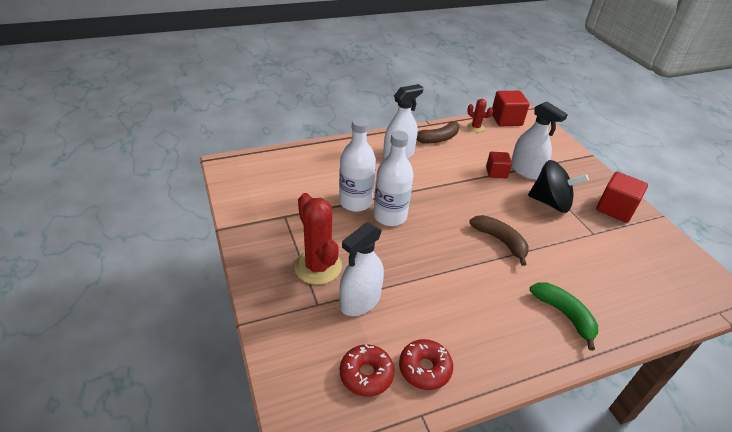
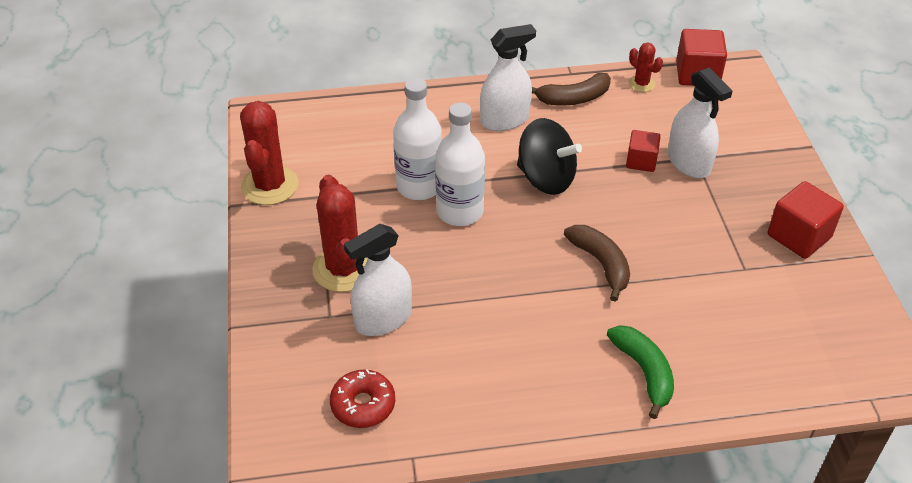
camera: 15 degrees right, 5 degrees up
red donut [399,339,453,390] -> none
black spinning top [528,160,589,213] -> black spinning top moved to [517,118,582,195]
none -> red cactus [240,101,298,205]

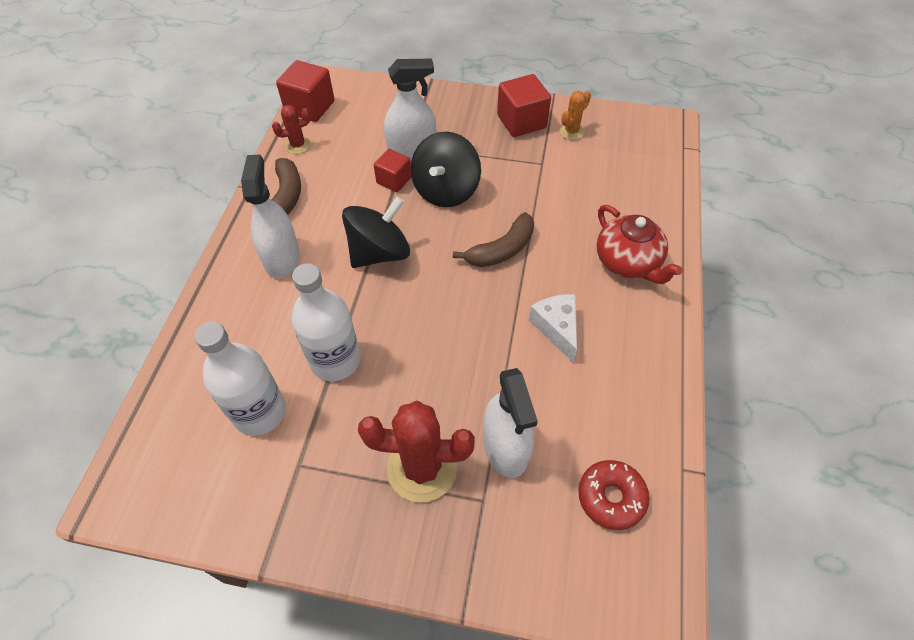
camera: 70 degrees left, 10 degrees up
red cactus [240,101,298,205] -> none
white bottle [435,103,485,226] -> white bottle moved to [195,322,286,436]
brown banana [564,225,630,302] -> brown banana turned 150 degrees clockwise [453,212,534,267]
green banana [607,325,674,419] -> red teapot [597,205,683,284]
none -> black spinning top [411,131,481,207]
none -> white cheese [529,294,577,362]
none -> orange cactus [559,91,591,140]

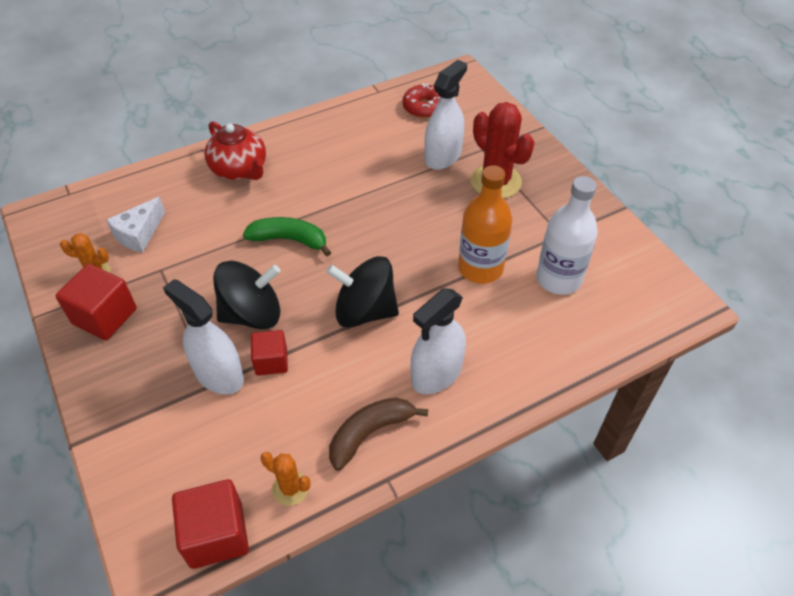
camera: 130 degrees left, 5 degrees down
red cactus [272,105,311,154] -> orange cactus [261,452,311,506]
white bottle [291,263,360,381] -> orange bottle [458,165,512,284]
brown banana [453,212,534,267] -> green banana [243,217,331,256]
white cheese [529,294,577,362] -> white cheese moved to [106,197,165,253]
red teapot [597,205,683,284] -> red teapot turned 120 degrees clockwise [205,121,266,180]

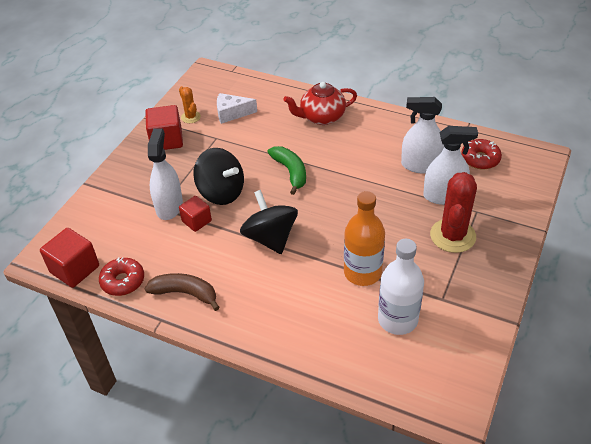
camera: 55 degrees right, 5 degrees down
red teapot [205,121,266,180] -> red teapot turned 60 degrees clockwise [283,82,357,125]
orange cactus [261,452,311,506] -> red donut [99,257,144,296]
white spray bottle [411,288,466,394] -> white spray bottle moved to [401,97,444,174]

